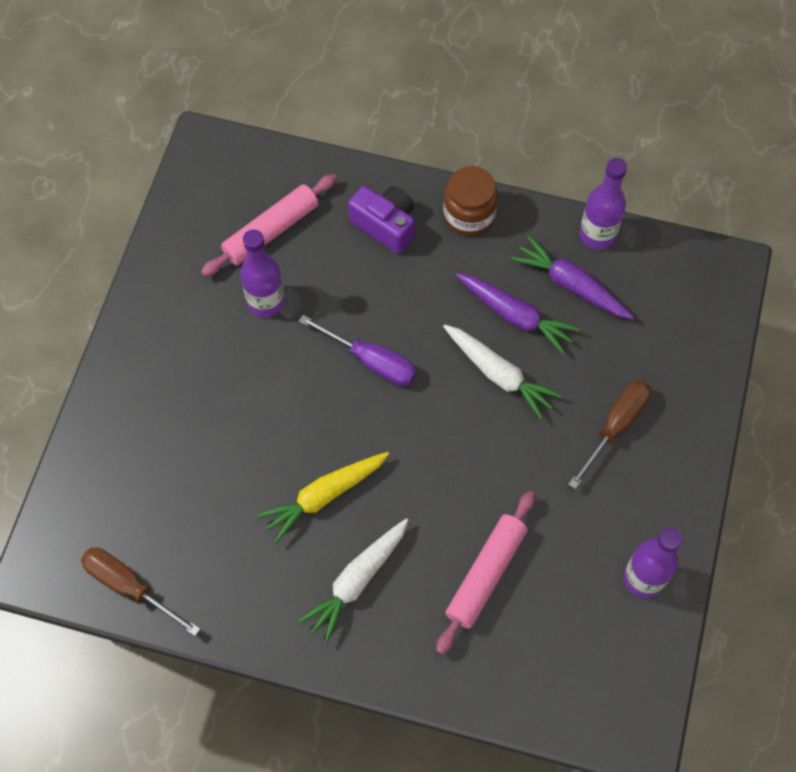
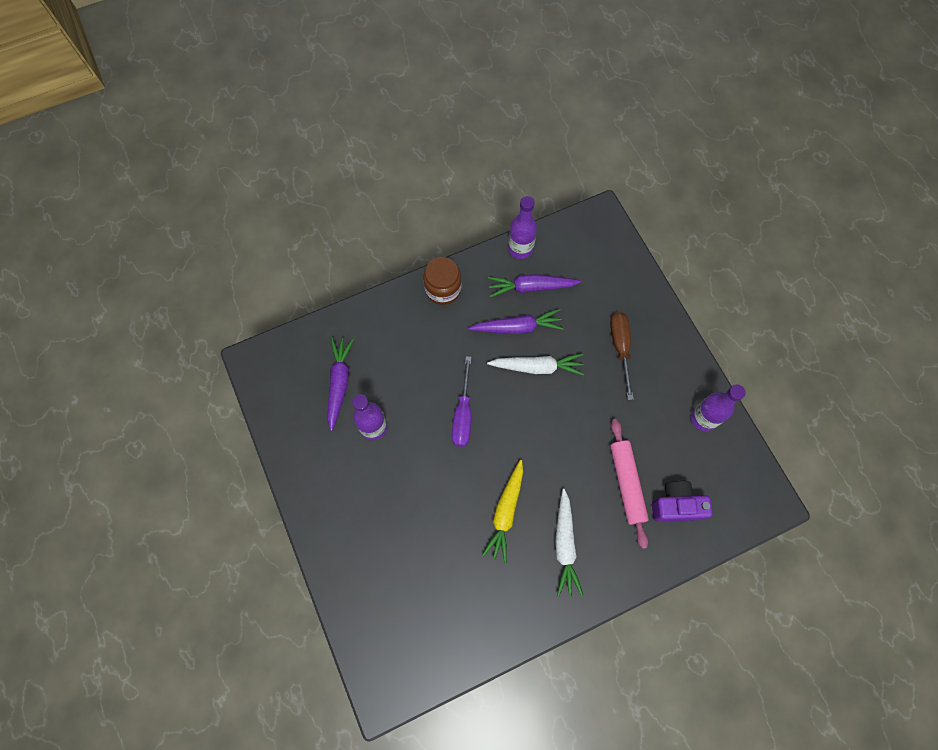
camera: 40 degrees left, 5 degrees up
brown screwdriver [81,547,200,636] -> none
pink rolling pin [201,174,337,277] -> purple carrot [328,337,354,431]
purple screwdriver [299,315,416,386] -> purple screwdriver turned 105 degrees clockwise [452,356,471,447]
purple camera [348,186,415,254] -> purple camera moved to [652,481,713,522]

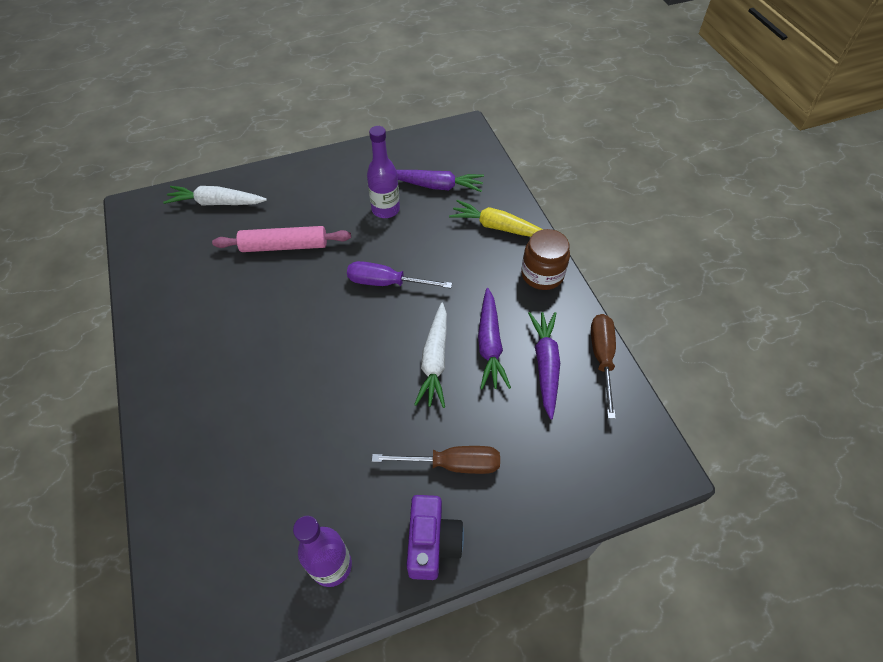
camera: 95 degrees right, 15 degrees down
yellow carrot [482,460,523,563] -> yellow carrot moved to [449,200,543,237]
purple bottle [508,196,537,259] -> brown screwdriver [591,314,616,419]
white carrot [555,489,583,596] -> white carrot moved to [163,186,267,206]
pink rolling pin [610,419,649,549] -> pink rolling pin moved to [212,226,351,252]
purple camera [652,481,713,522] -> purple camera moved to [406,495,464,580]

